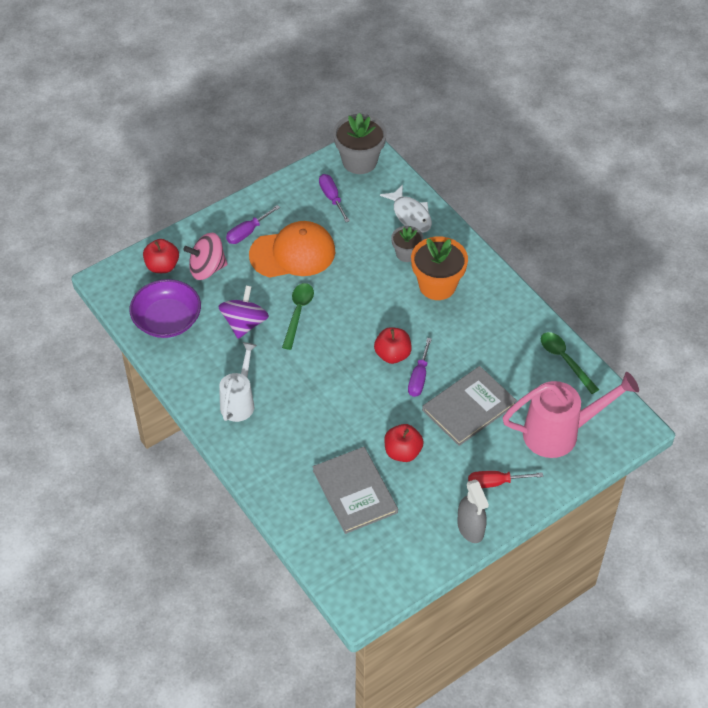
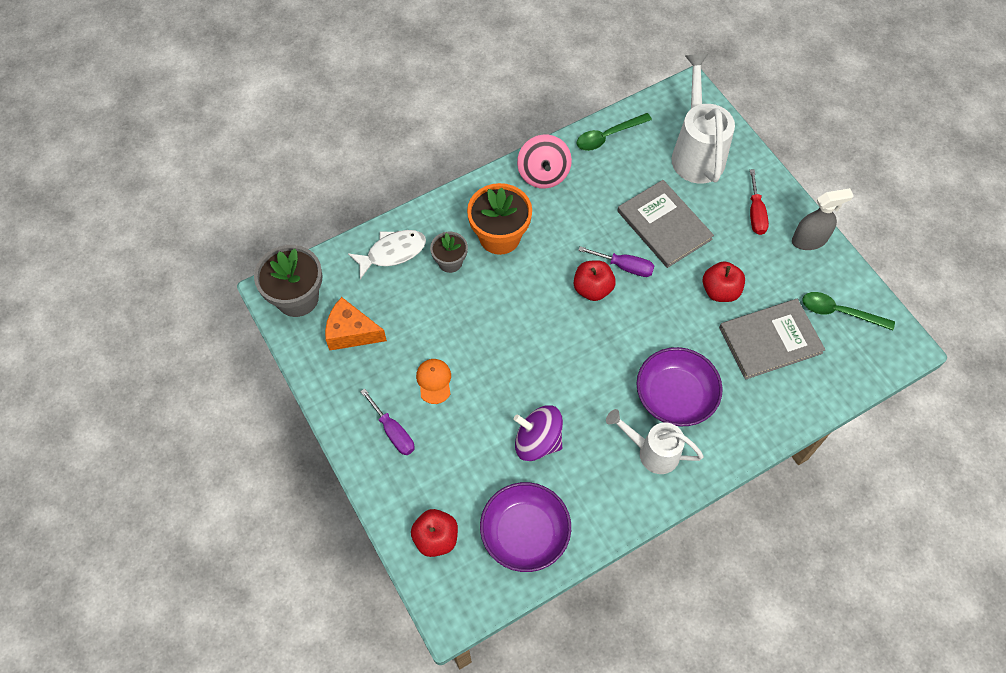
camera: 85 degrees left, 10 degrees up
pink spinning top [183,233,228,280] -> pink spinning top moved to [517,134,572,189]
orange cap [249,221,335,278] -> orange cap [416,359,451,404], size x0.46
green spoon [282,283,314,350] -> green spoon moved to [803,292,895,330]
purple screwdriver [319,174,350,222] -> orange cheese [325,297,387,350]
pink watering can [502,372,639,458] -> white watering can [671,53,735,184]
none -> purple bowl [636,347,723,426]

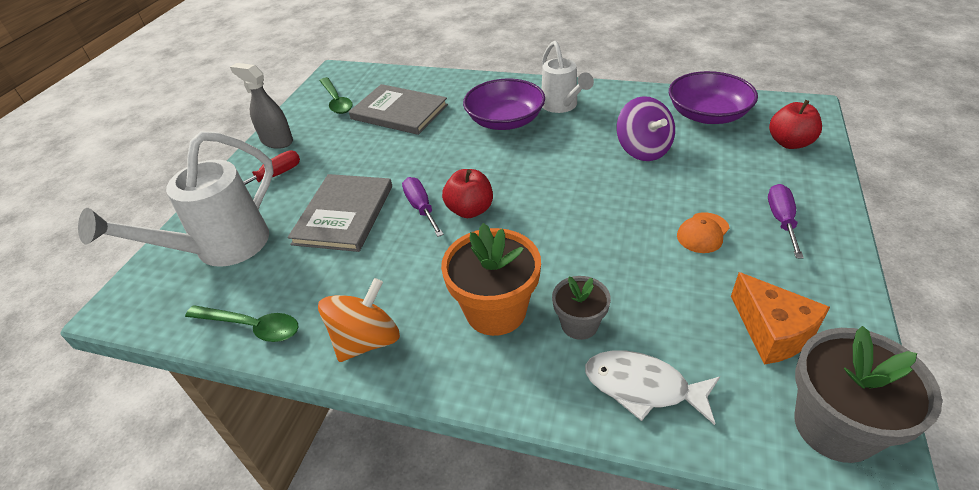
camera: 130 degrees left, 20 degrees down
pink spinning top [517,134,572,189] -> orange spinning top [318,278,400,362]
red apple [703,262,745,302] -> none

